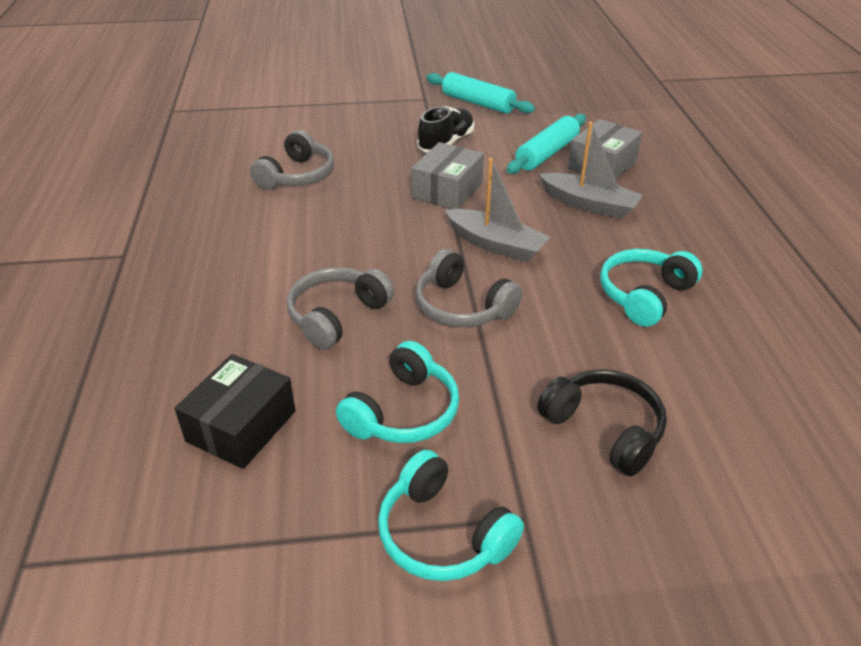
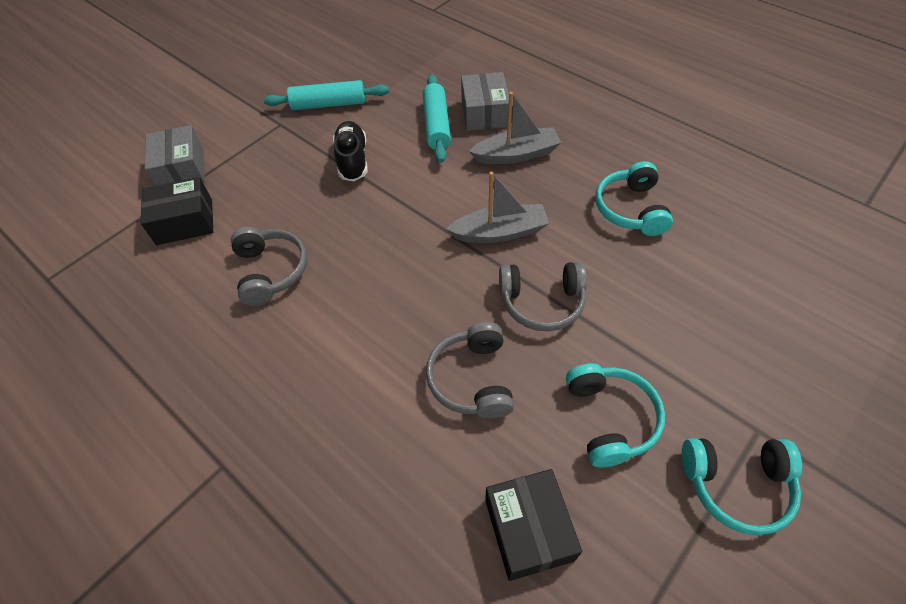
camera: 40 degrees left, 15 degrees up
grey box [411,142,484,209] -> grey box moved to [145,125,205,186]
black headphones [537,369,667,477] -> none
none -> black box [140,177,213,245]

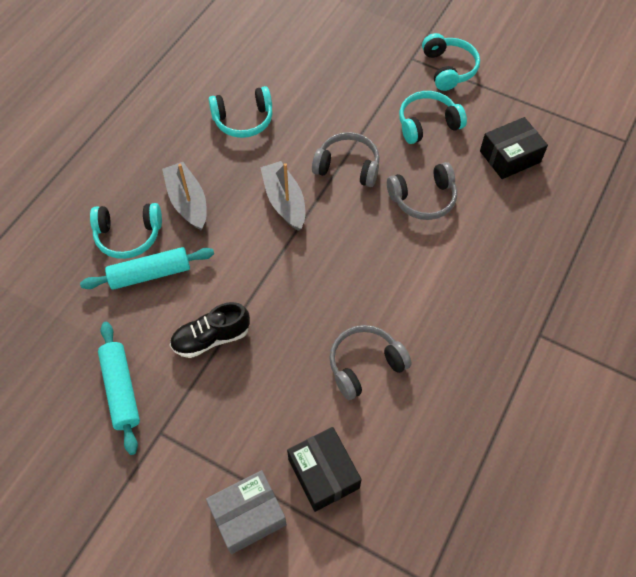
camera: 105 degrees left, 5 degrees up
grey box [461,72,509,131] -> turquoise headphones [90,203,162,259]
grey headphones [499,262,587,331] -> grey headphones turned 60 degrees counterclockwise [312,132,380,187]

